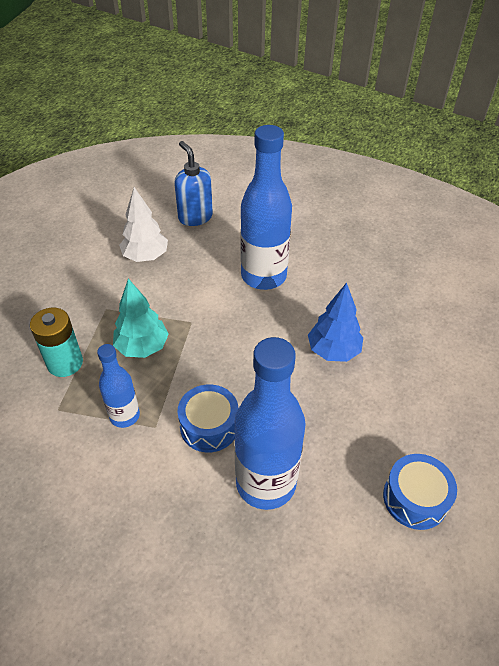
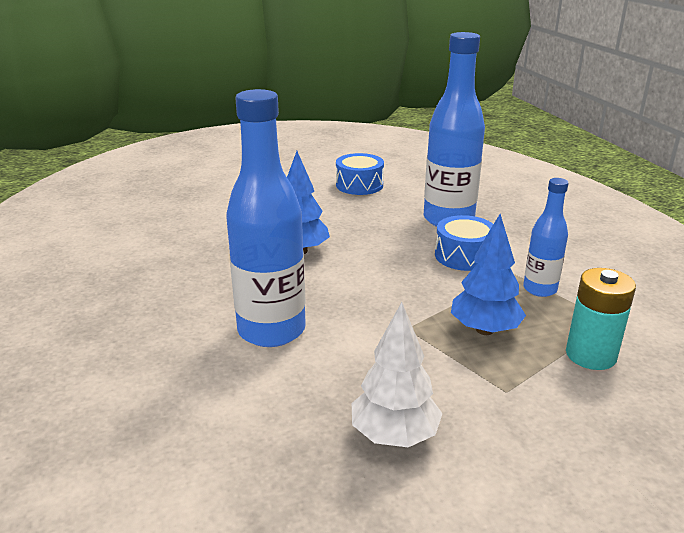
camera: 140 degrees left, 20 degrees down
turquoise tree [113,278,169,358] -> blue tree [451,214,526,335]
blue soap dispenser [174,141,213,226] -> none

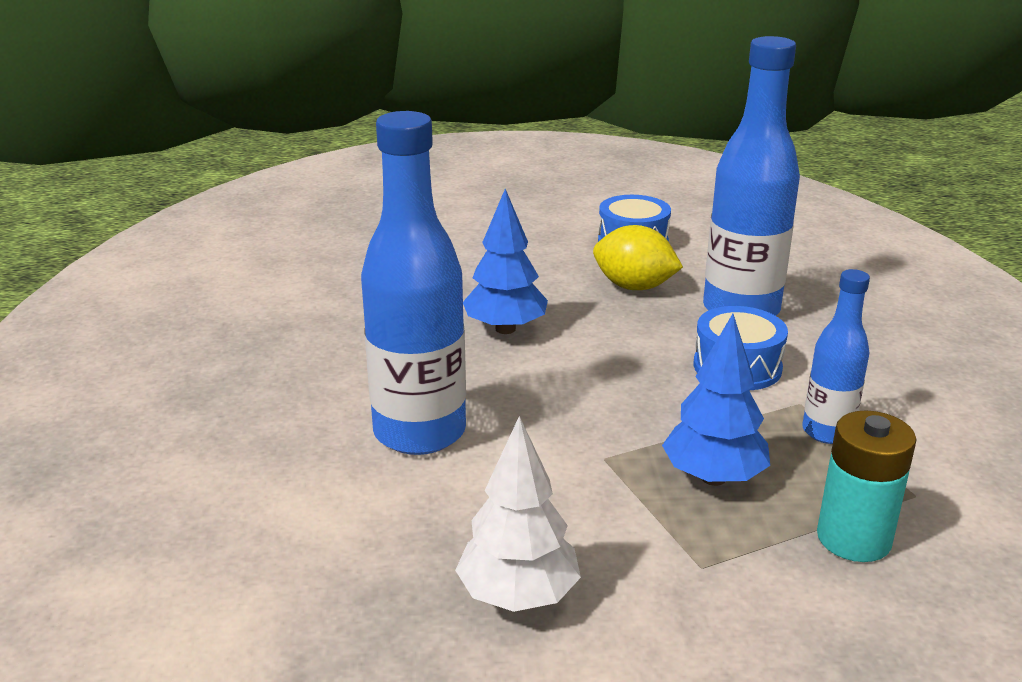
camera: 15 degrees right, 0 degrees up
none -> yellow lemon [593,225,683,290]

